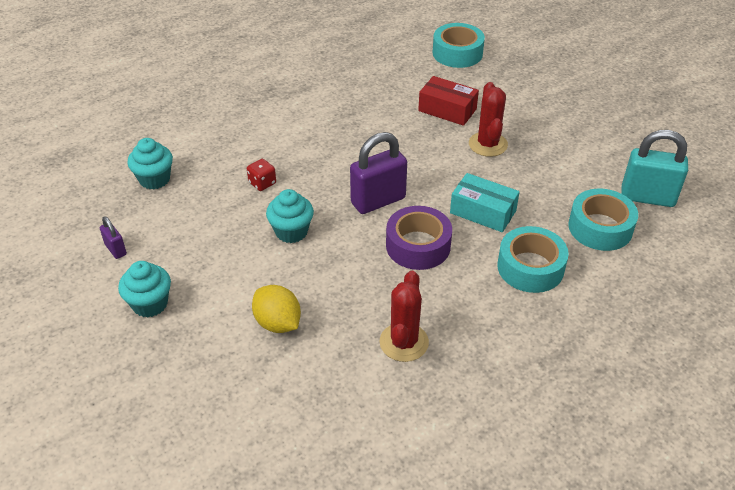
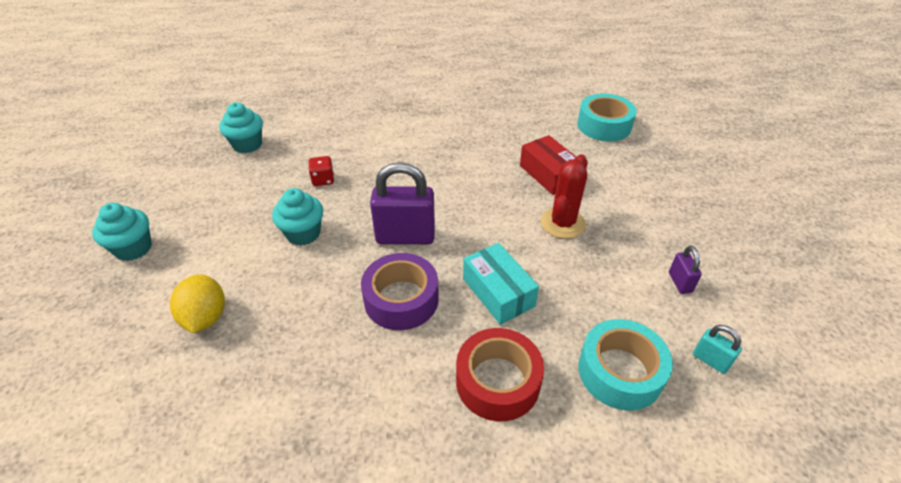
camera: 30 degrees right, 0 degrees up
purple padlock [100,216,127,259] -> purple padlock moved to [669,246,702,294]
red cactus [380,271,429,362] -> none
turquoise tape [497,226,569,293] -> red tape [456,328,544,421]
turquoise padlock [621,130,688,207] -> turquoise padlock [693,325,742,374], size x0.49

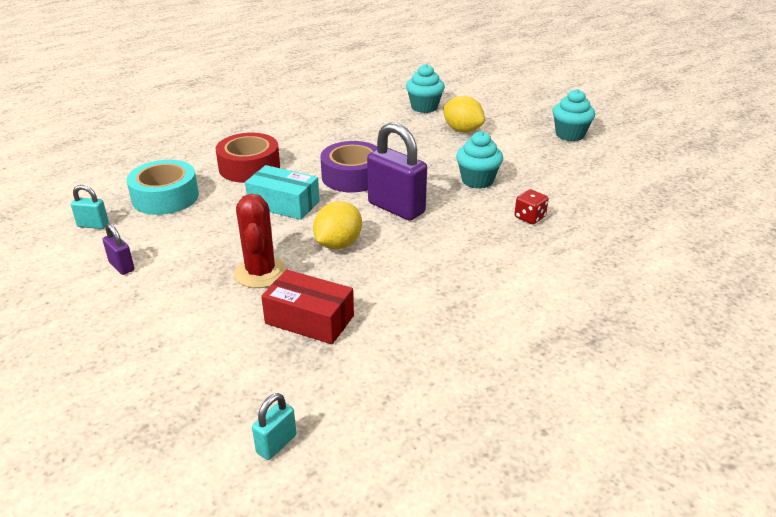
camera: 145 degrees right, 10 degrees down
turquoise cupcake [219,102,263,153] -> turquoise cupcake moved to [406,64,445,113]
purple padlock [370,162,435,244] -> purple padlock turned 75 degrees clockwise [367,122,427,221]
turquoise tape [577,93,636,142] -> turquoise padlock [252,393,296,460]
none -> yellow lemon [313,201,362,249]

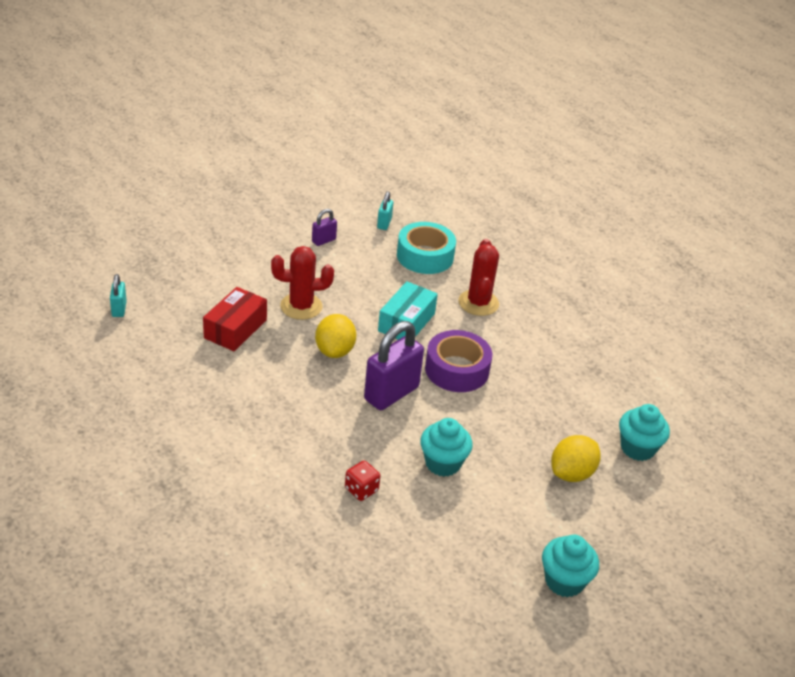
camera: 90 degrees right, 5 degrees up
red tape [216,133,280,183] -> red cactus [458,239,499,316]
turquoise padlock [252,393,296,460] -> turquoise padlock turned 45 degrees clockwise [110,274,127,317]
yellow lemon [313,201,362,249] -> yellow lemon turned 60 degrees clockwise [315,314,356,358]

